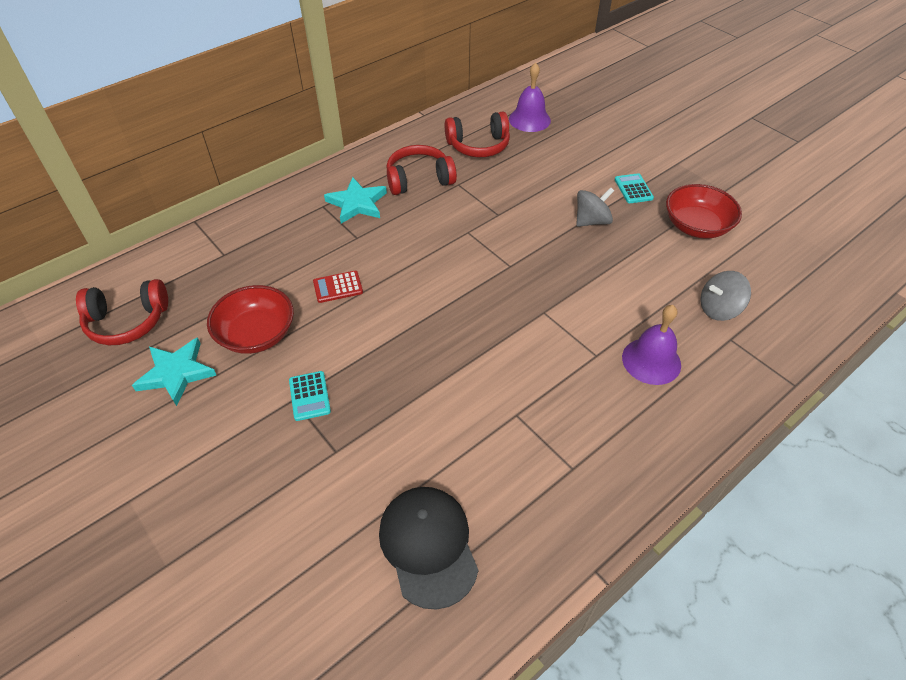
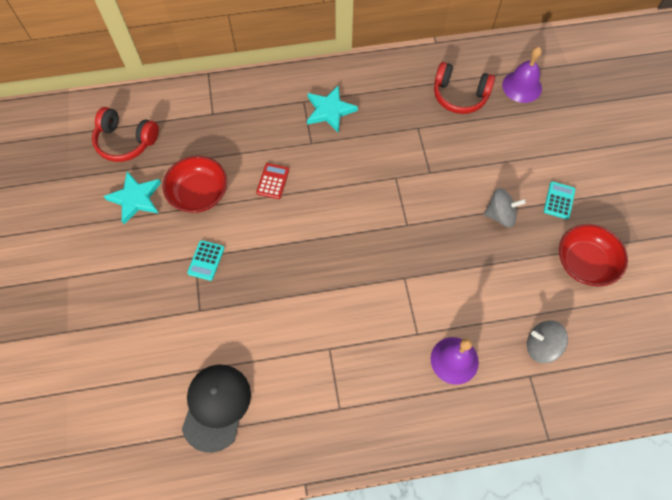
camera: 30 degrees right, 15 degrees up
red calculator [313,271,363,303] -> red calculator turned 90 degrees clockwise [256,163,289,199]
red headphones [386,145,457,195] -> none

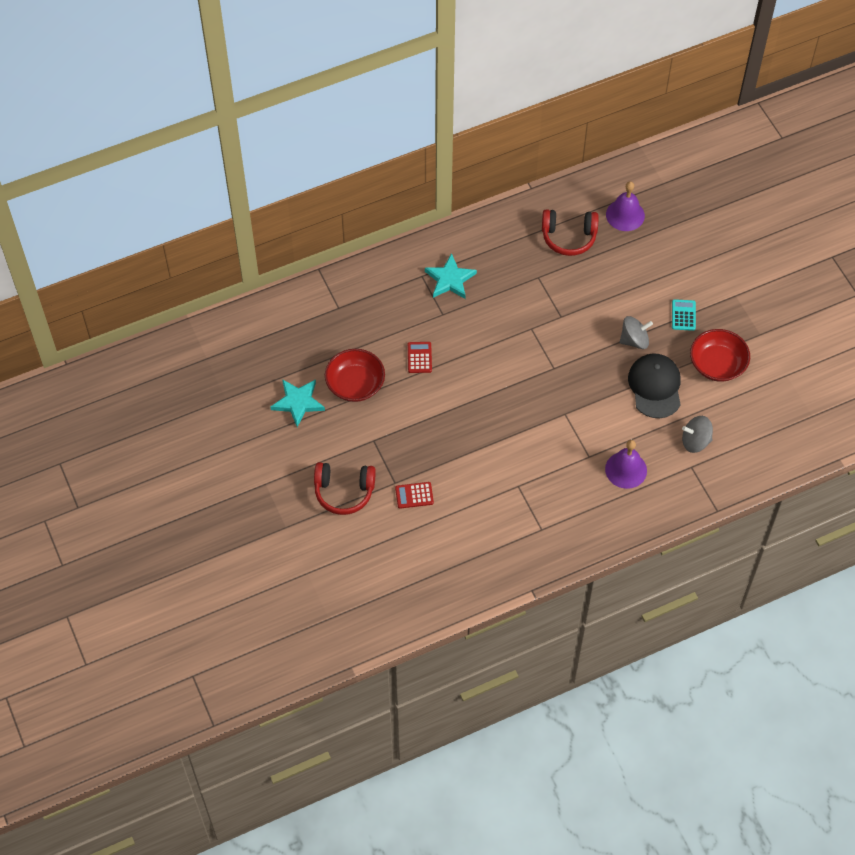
camera: 15 degrees left, 5 degrees down
red headphones [92,107,159,162] -> red headphones moved to [314,462,376,515]
black cap [182,364,251,453] -> black cap moved to [628,354,681,418]
turquoise calculator [187,240,224,281] -> none
none -> red calculator [395,482,434,509]

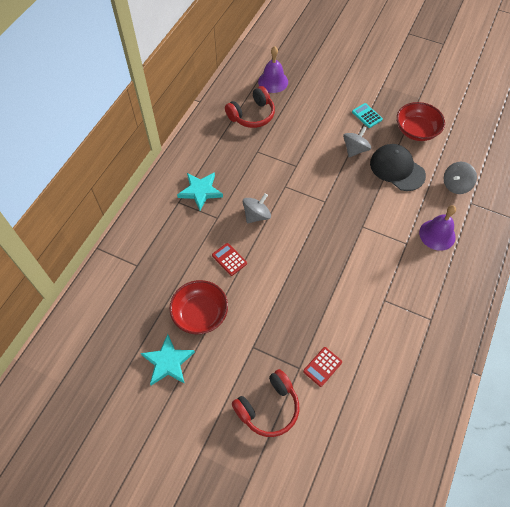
camera: 40 degrees left, 0 degrees up
none -> grey spinning top [243,193,271,223]

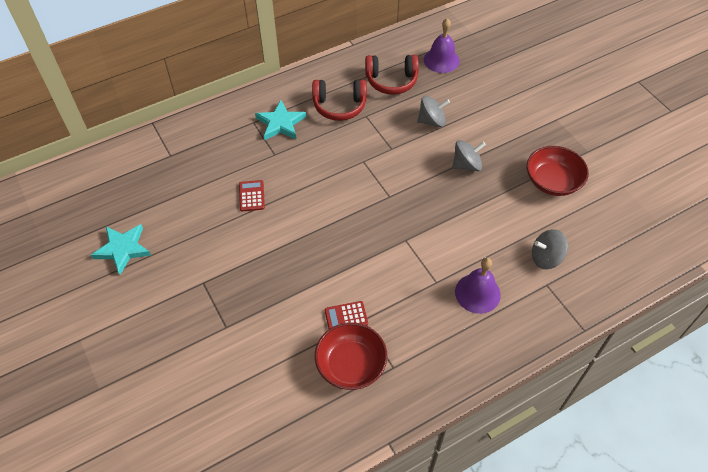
camera: 35 degrees right, 5 degrees down
red bowl [169,280,228,334] -> red bowl moved to [315,322,387,390]
red headphones [232,369,299,437] -> red headphones moved to [312,79,367,121]
grey spinning top [243,193,271,223] -> grey spinning top moved to [417,96,450,127]
red calculator [303,347,342,387] -> red calculator moved to [325,301,368,329]
turquoise calculator [352,103,383,128] -> none
black cap [370,144,426,191] -> none

